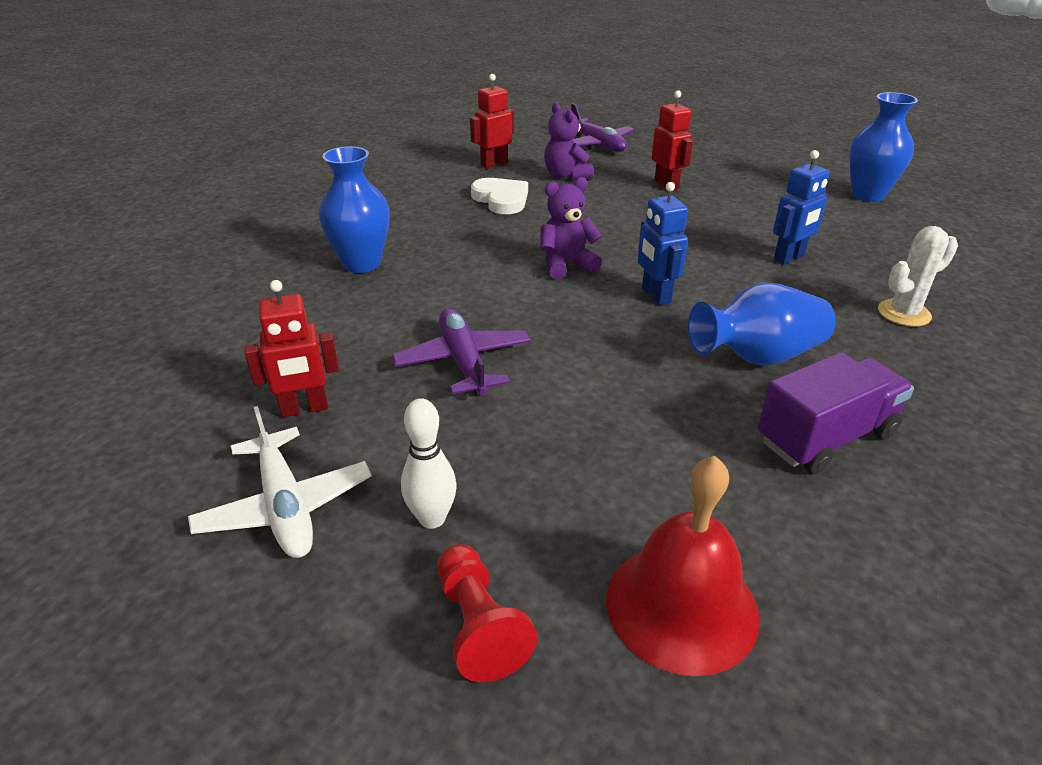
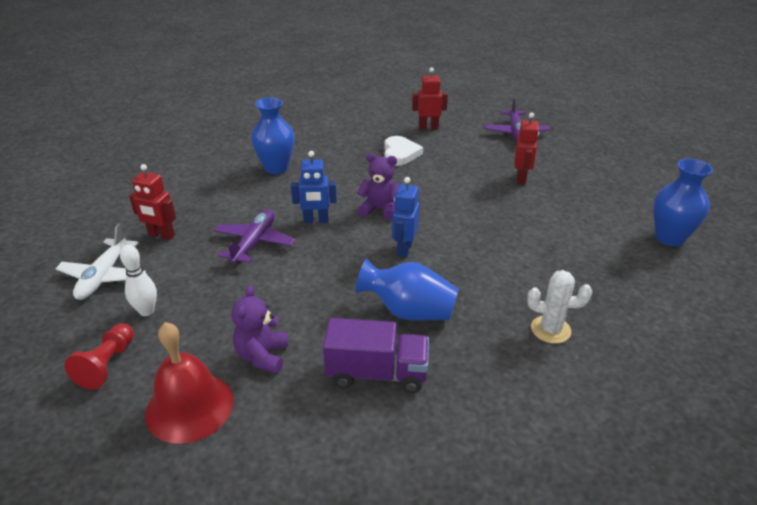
camera: 35 degrees right, 0 degrees up
purple teddy bear [544,103,594,180] -> purple teddy bear moved to [232,285,288,374]
blue robot [773,150,830,265] -> blue robot moved to [291,151,337,223]

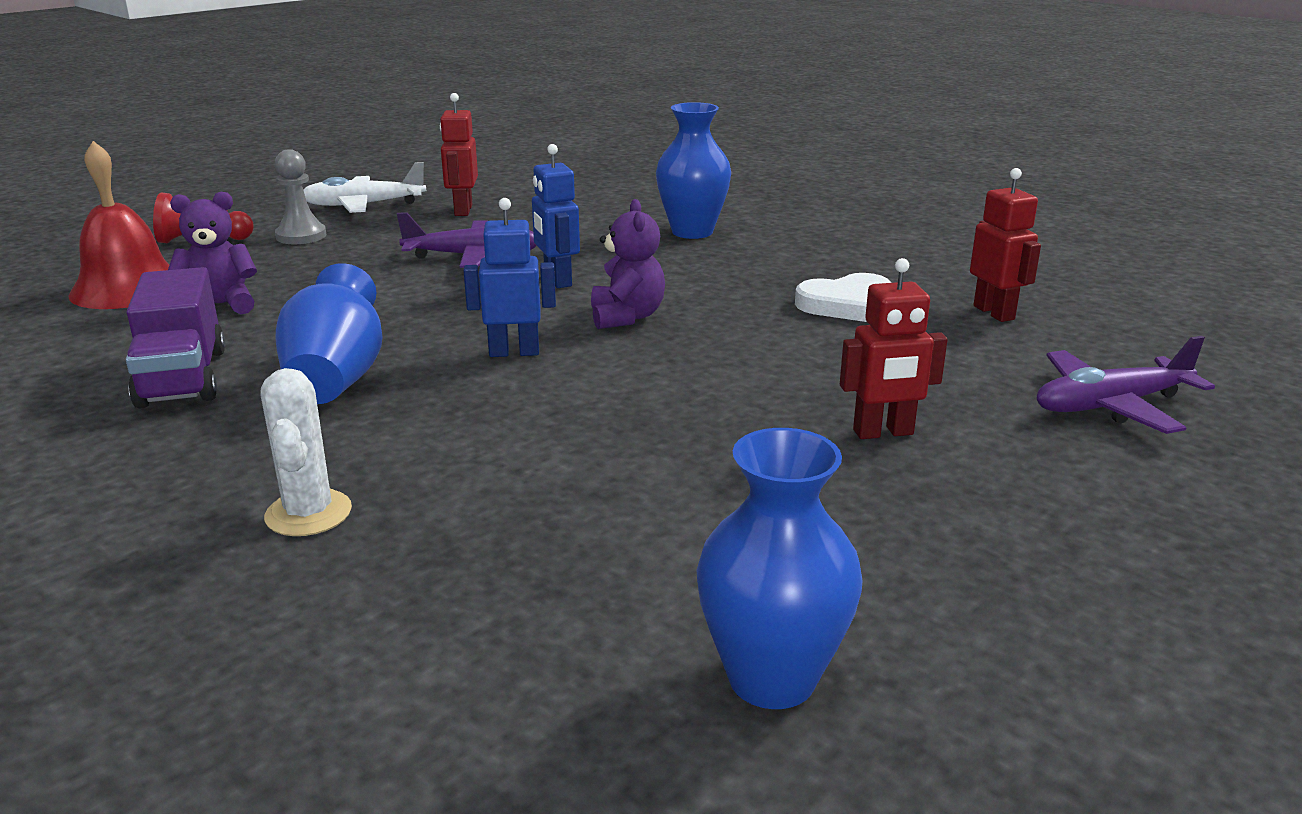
camera: 70 degrees right, 10 degrees down
white bowling pin [120,244,157,316] -> grey pawn [275,149,326,244]

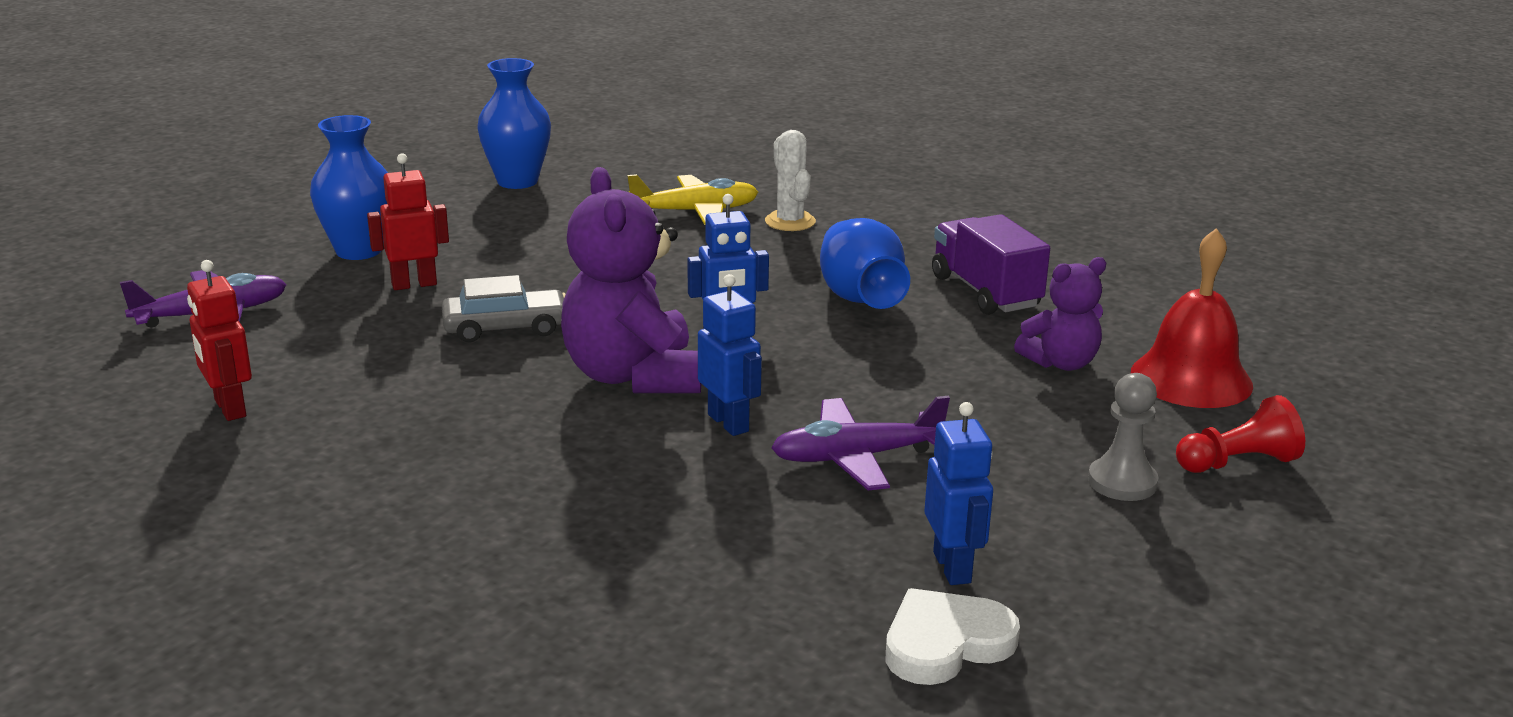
camera: 170 degrees right, 0 degrees up
white plane [304,162,426,213] -> none
red robot [440,93,478,216] -> blue robot [924,402,993,585]
purple teddy bear [591,199,665,329] -> purple teddy bear [561,167,701,394], size x1.75
blue vase [656,102,731,239] -> blue vase moved to [310,115,388,260]
white heart [795,273,891,322] -> white heart moved to [886,588,1020,685]
none -> grey car [442,275,566,343]
none -> yellow plane [627,174,758,225]

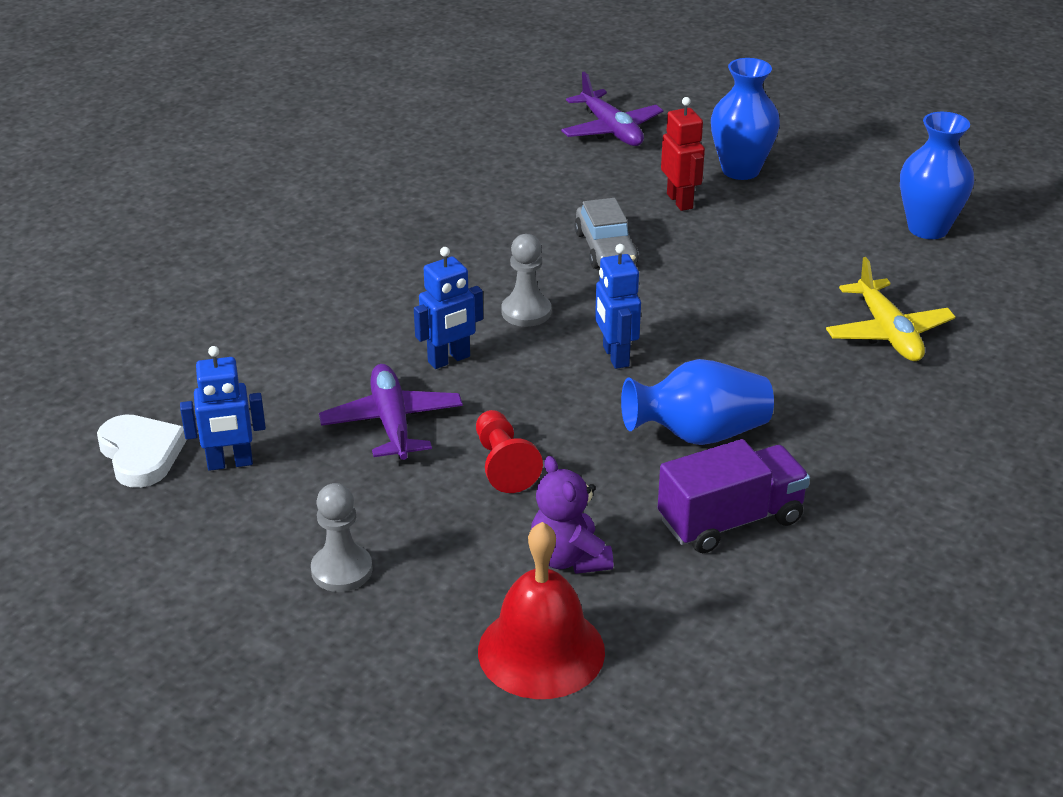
camera: 90 degrees right, 10 degrees up
red robot [187,260,252,421] -> none
purple teddy bear [561,167,701,394] -> grey pawn [501,234,551,327]
white cactus [765,130,816,231] -> none
red pawn [1176,395,1305,473] -> red pawn moved to [476,410,543,493]

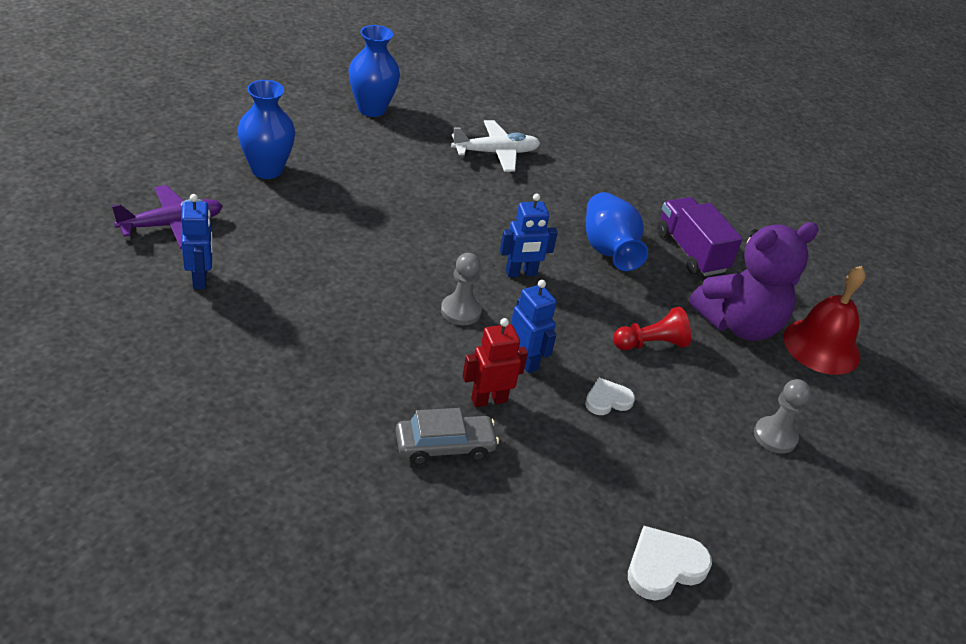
camera: 95 degrees left, 5 degrees up
blue robot [180,346,266,471] -> blue robot moved to [181,194,213,289]
purple plane [319,364,463,460] -> white heart [585,378,635,415]
purple teddy bear [531,456,613,574] -> purple teddy bear [689,222,819,341], size x1.75
grey car [574,198,639,269] -> grey car moved to [396,408,499,465]
red robot [661,97,705,211] -> red robot moved to [463,318,528,407]
yellow plane [826,257,955,361] -> white plane [451,120,540,172]

